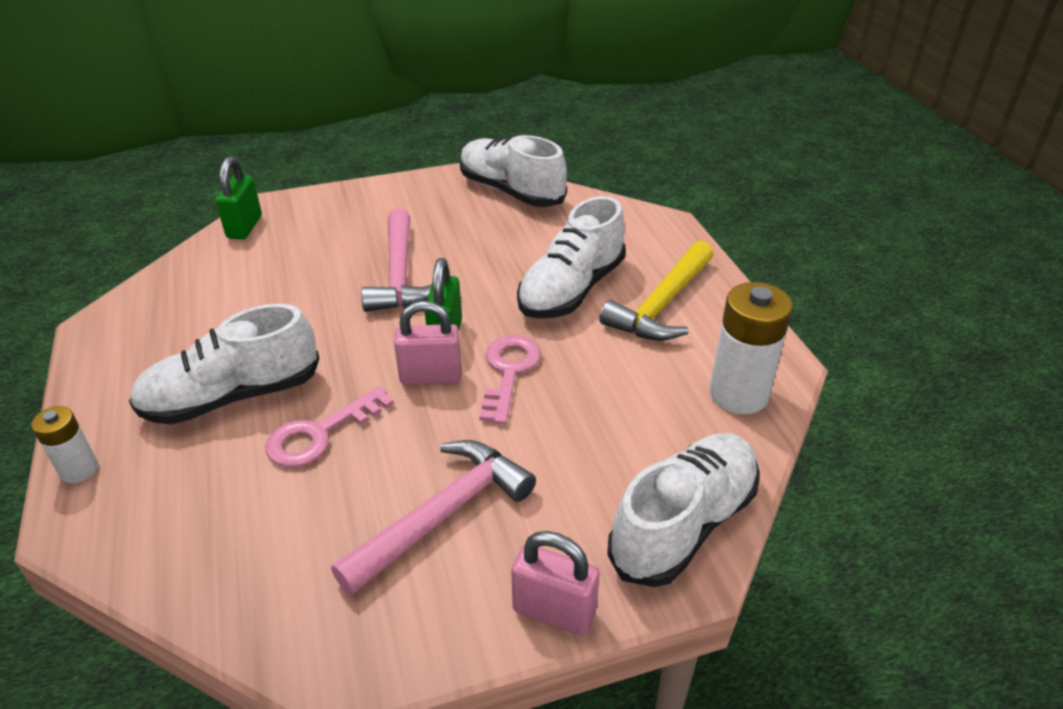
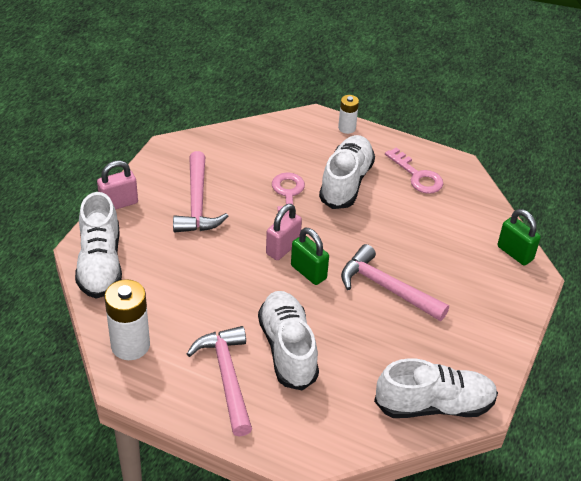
camera: 130 degrees right, 5 degrees up
pink key [479,335,541,425] -> pink key moved to [385,147,443,194]
yellow hammer [599,240,713,341] -> pink hammer [187,326,252,437]

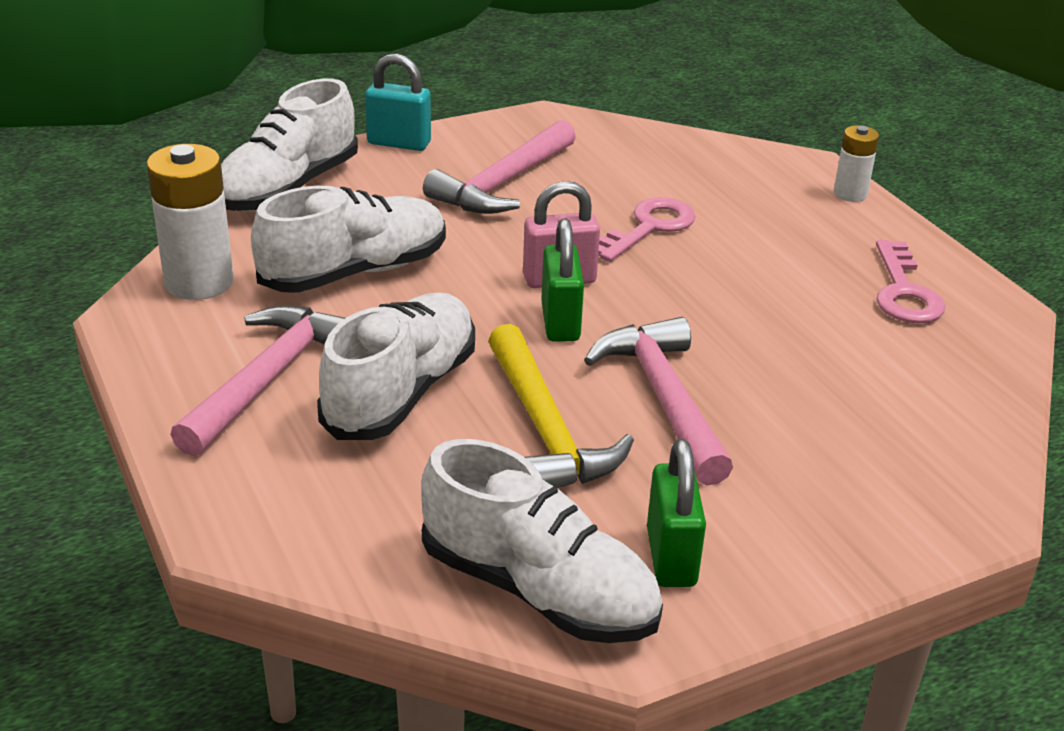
camera: 40 degrees right, 10 degrees down
pink padlock [97,160,138,210] -> turquoise padlock [365,54,431,151]
white shoe [319,135,375,209] -> white shoe moved to [251,185,446,293]
green padlock [497,209,541,266] -> green padlock moved to [647,439,706,587]
none -> yellow hammer [488,324,634,488]

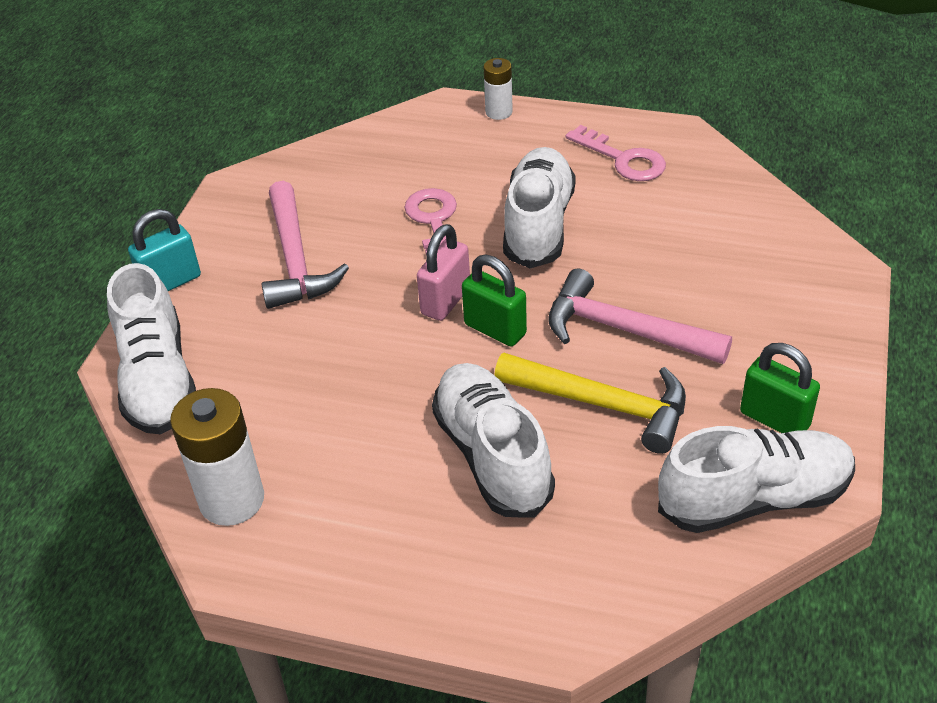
camera: 45 degrees left, 10 degrees up
pink hammer [170,305,345,457] -> none
white shoe [251,185,446,293] -> white shoe moved to [503,147,576,268]

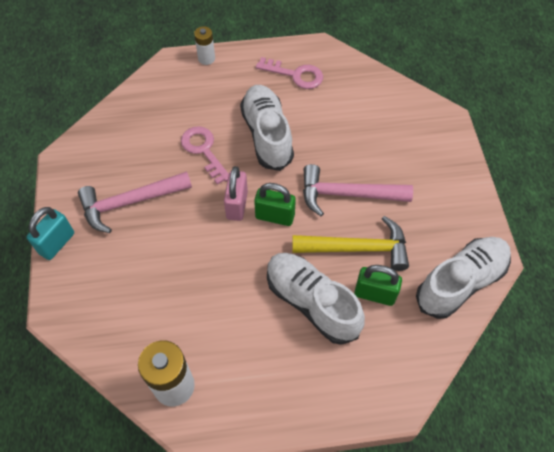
camera: 25 degrees left, 15 degrees up
white shoe [107,263,196,434] -> none
pink hammer [262,181,349,309] -> pink hammer turned 105 degrees clockwise [78,171,192,233]
green padlock [740,343,820,433] -> green padlock moved to [354,265,402,306]

